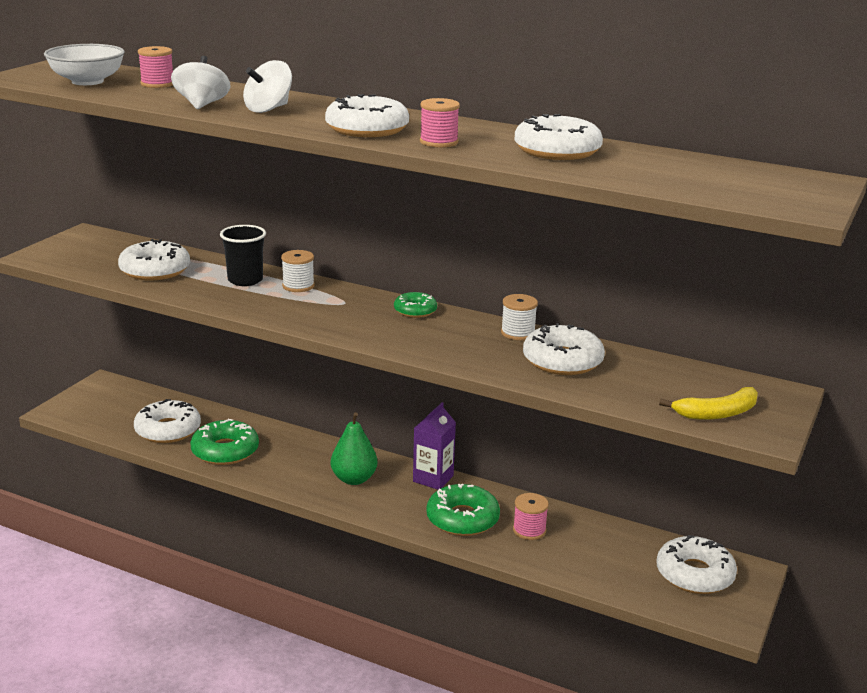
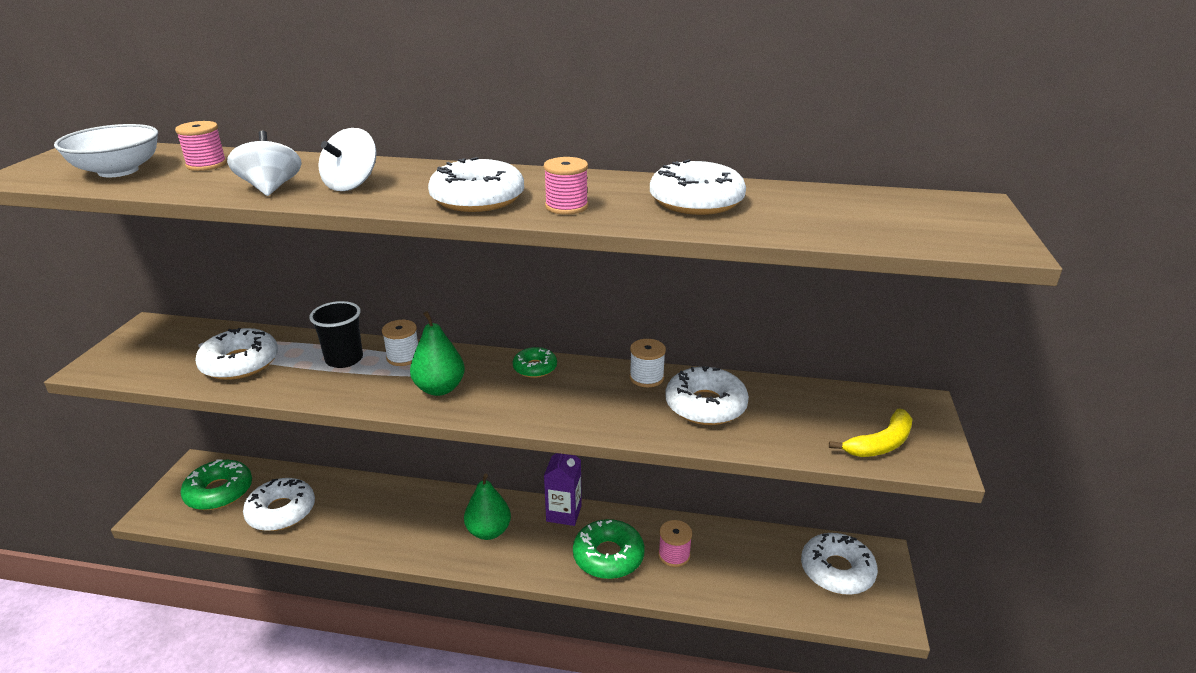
camera: 15 degrees left, 5 degrees up
green donut [190,419,259,465] -> green donut moved to [181,459,252,510]
none -> green pear [410,311,465,396]

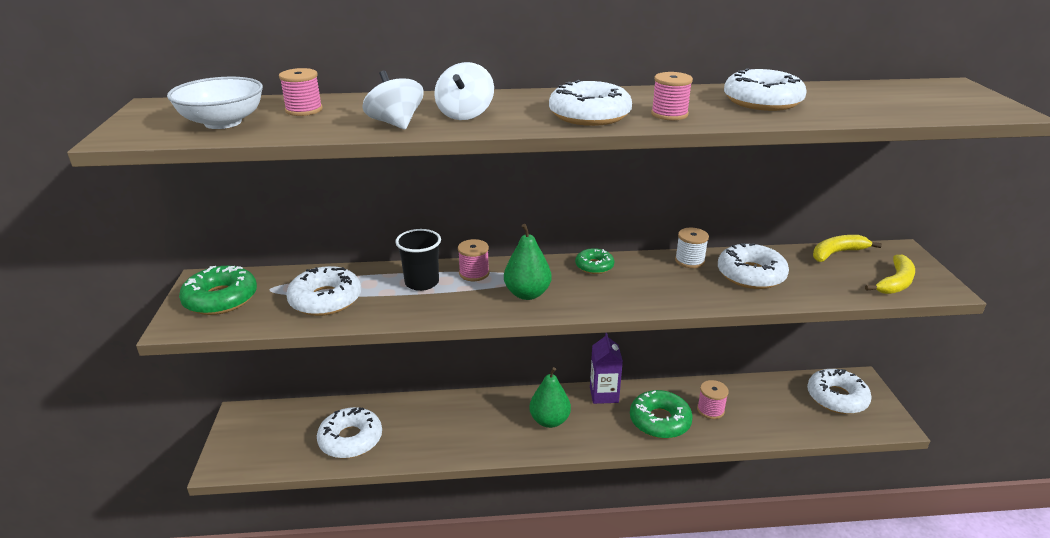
camera: 15 degrees left, 0 degrees up
green donut [181,459,252,510] -> green donut moved to [179,266,257,315]
white spool [382,320,418,366] -> pink spool [458,239,489,281]
none -> yellow banana [813,235,882,262]

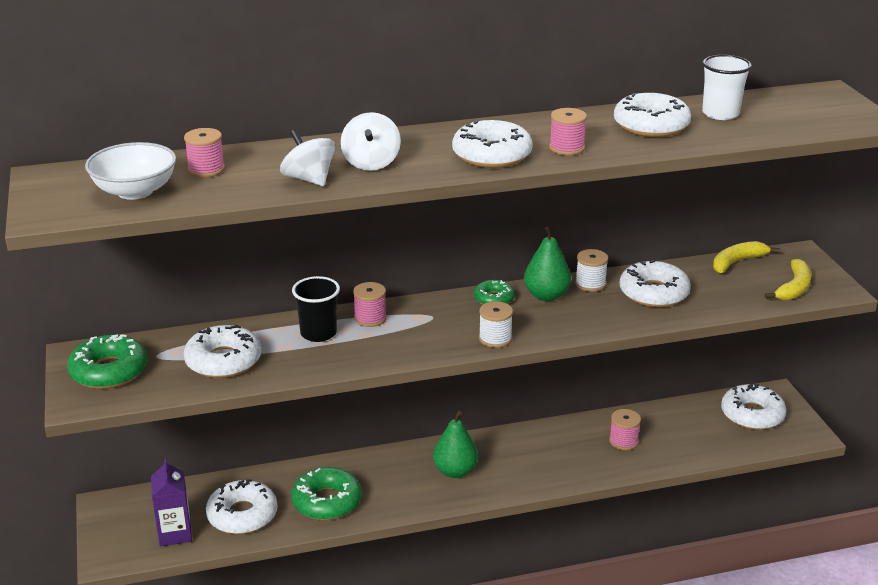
camera: 10 degrees left, 0 degrees up
green pear [504,224,552,300] -> green pear moved to [524,227,571,301]
purple carton [590,333,623,404] -> purple carton moved to [151,459,192,546]
green donut [630,390,693,439] -> green donut moved to [291,467,361,520]
none -> white spool [479,301,513,348]
none -> white cup [702,55,752,120]

